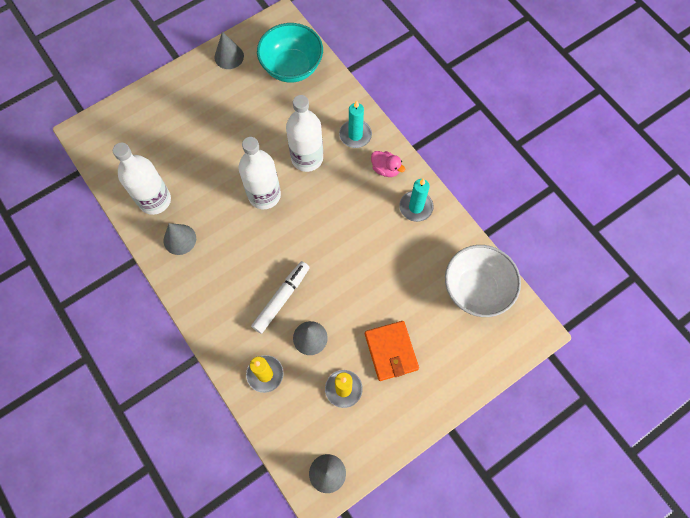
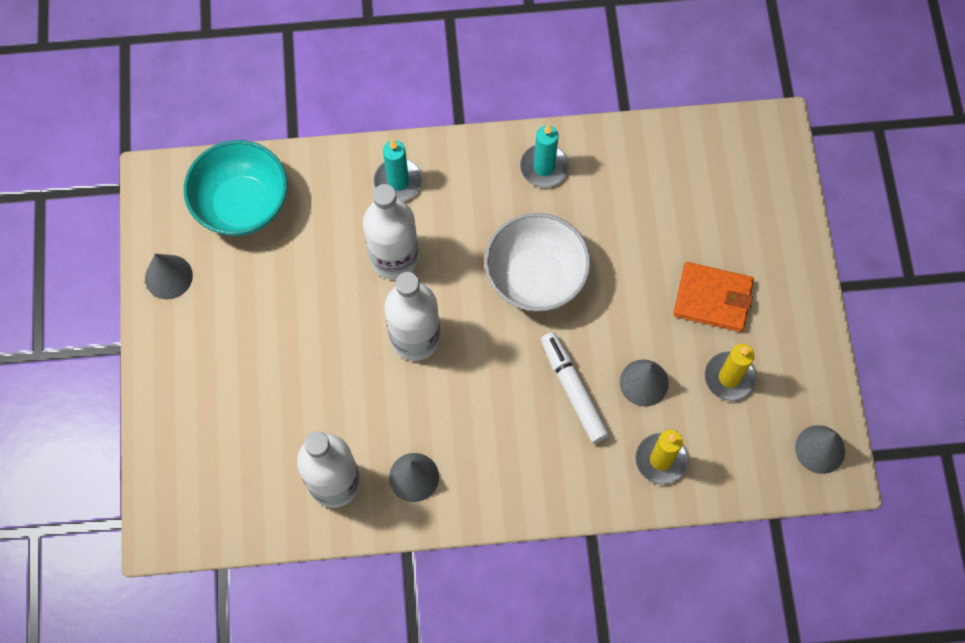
camera: 60 degrees left, 0 degrees up
pink duck [371,151,405,177] -> none
white bowl [445,245,521,317] -> white bowl moved to [485,213,591,312]

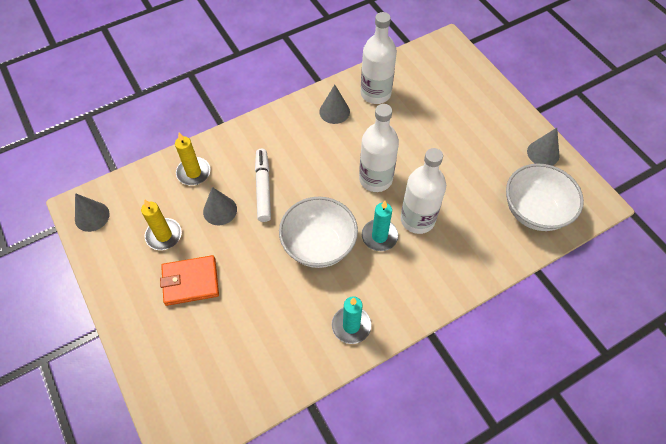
camera: 155 degrees right, 10 degrees down
turquoise bowl [184,140,287,236] -> white bowl [506,163,584,231]
turquoise candle [373,139,423,202] -> turquoise candle moved to [362,201,398,251]
white marker [541,332,609,443] -> white marker turned 135 degrees counterclockwise [255,149,271,222]

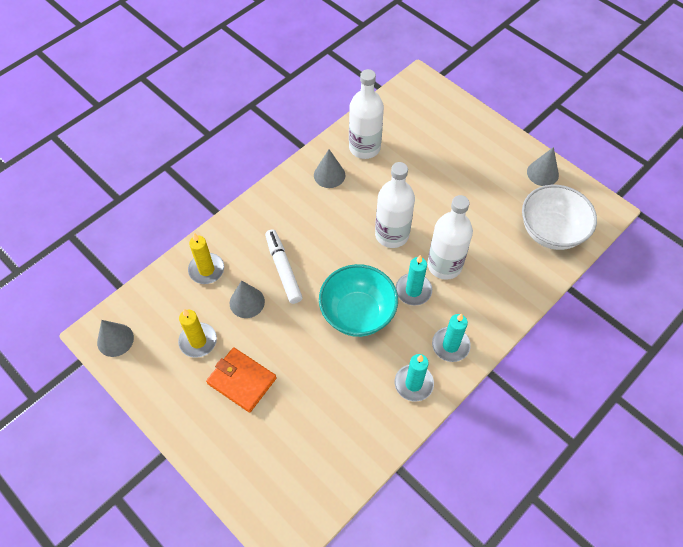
camera: 15 degrees left, 0 degrees up
orange wallet [160,255,219,306] -> orange wallet turned 60 degrees clockwise [206,347,277,413]
white bowl [279,197,358,268] -> turquoise bowl [319,264,398,337]
none -> turquoise candle [432,313,471,362]

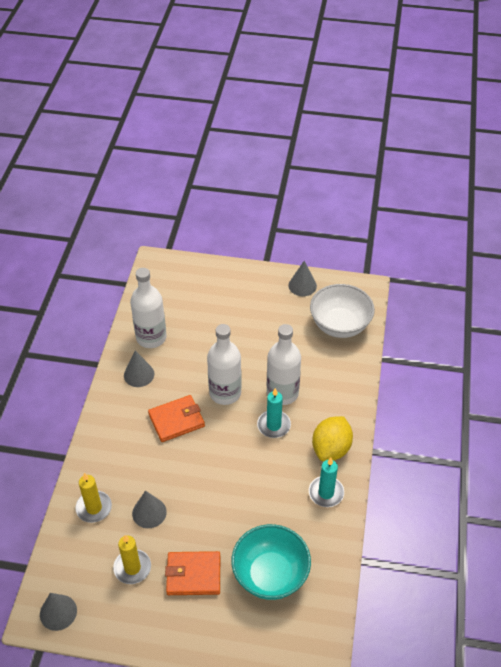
camera: 35 degrees left, 10 degrees down
white marker [265,229,303,304] -> none
turquoise bowl [319,264,398,337] -> turquoise bowl moved to [231,524,311,600]
turquoise candle [432,313,471,362] -> yellow lemon [312,416,353,461]
none -> orange wallet [148,395,205,442]

